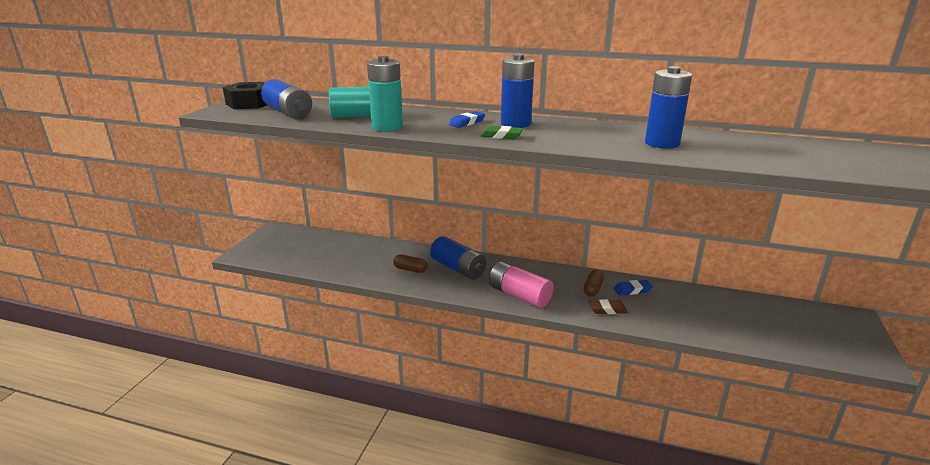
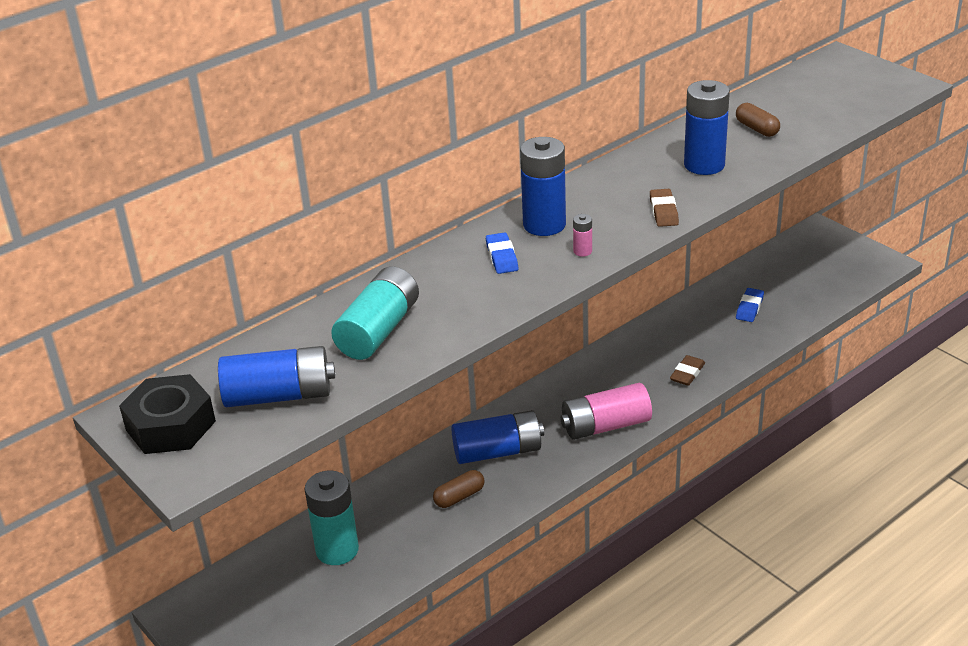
camera: 55 degrees left, 10 degrees up
turquoise battery [367,56,403,132] -> turquoise battery moved to [305,470,359,565]
green eraser [481,126,523,139] -> pink battery [573,214,592,257]
brown capsule [583,270,604,297] -> brown capsule moved to [736,103,780,137]
blue eraser [614,280,653,295] -> blue eraser moved to [736,288,764,322]
none -> brown eraser [650,189,679,227]

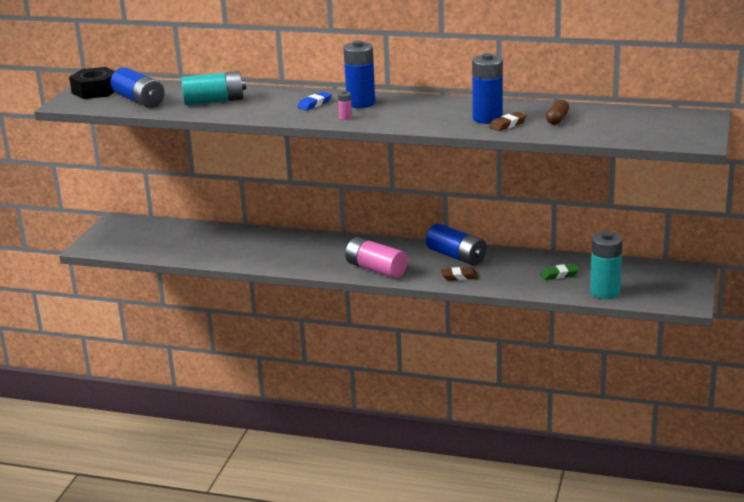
camera: 55 degrees right, 10 degrees down
turquoise battery [305,470,359,565] -> turquoise battery moved to [590,232,623,299]
brown capsule [433,470,485,508] -> none
blue battery [451,410,544,464] -> blue battery moved to [426,223,487,266]
brown eraser [650,189,679,227] -> brown eraser moved to [489,112,527,131]
blue eraser [736,288,764,322] -> green eraser [540,264,579,280]

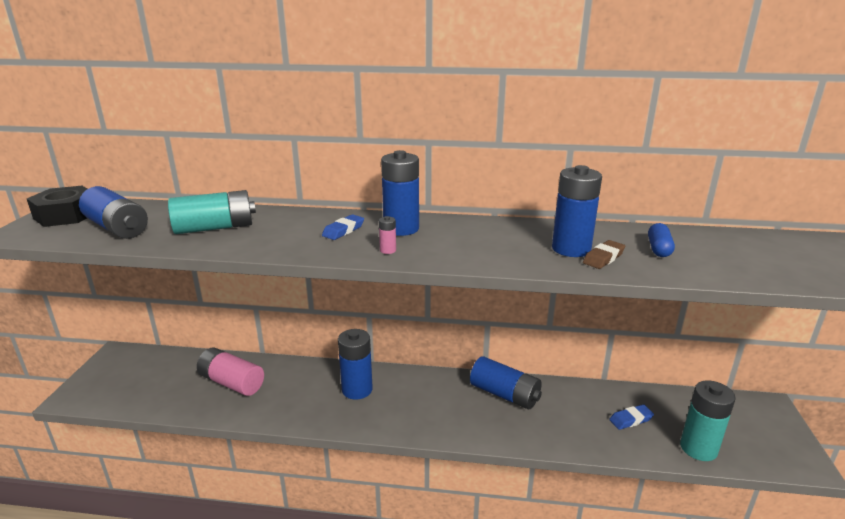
camera: 10 degrees left, 0 degrees up
pink battery [345,237,408,278] -> pink battery moved to [197,348,264,396]
brown eraser [441,267,478,281] -> none
green eraser [540,264,579,280] -> blue eraser [609,404,654,430]
brown capsule [546,99,569,125] -> blue capsule [648,223,675,257]
none -> blue battery [338,329,373,400]

